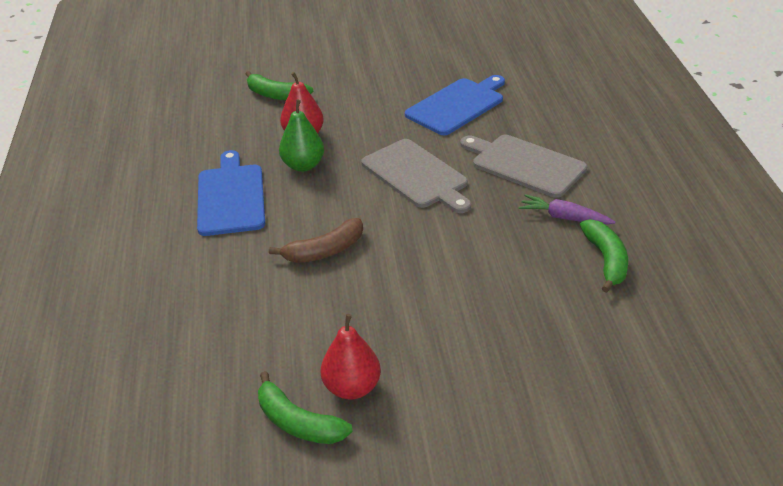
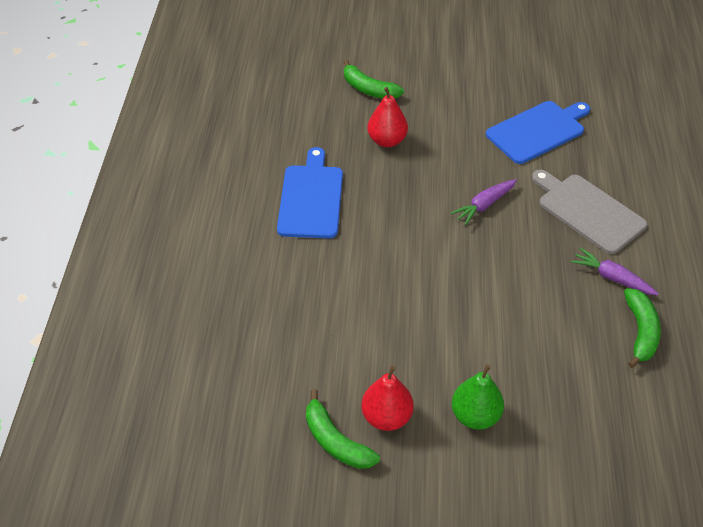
camera: 10 degrees right, 10 degrees up
brown banana [269,218,363,263] -> none
green pear [279,100,324,172] -> green pear moved to [452,365,504,430]
grey cutting board [361,139,471,213] -> purple carrot [451,179,517,225]

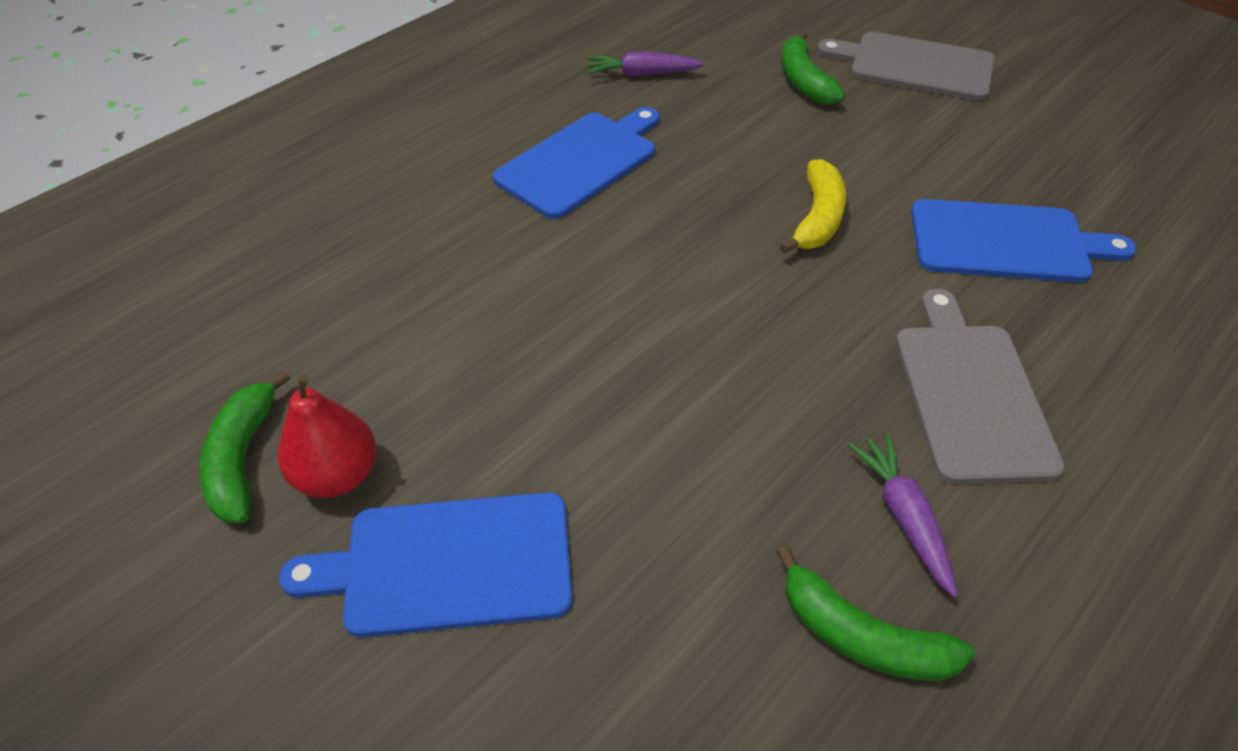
camera: 40 degrees right, 0 degrees up
red pear [367,87,408,147] -> none
purple carrot [451,179,517,225] -> purple carrot moved to [587,51,705,76]
green pear [452,365,504,430] -> blue cutting board [279,492,572,637]
green banana [624,288,661,368] -> green banana turned 75 degrees clockwise [776,546,975,681]
none -> yellow banana [780,159,846,254]
none -> grey cutting board [817,31,995,101]

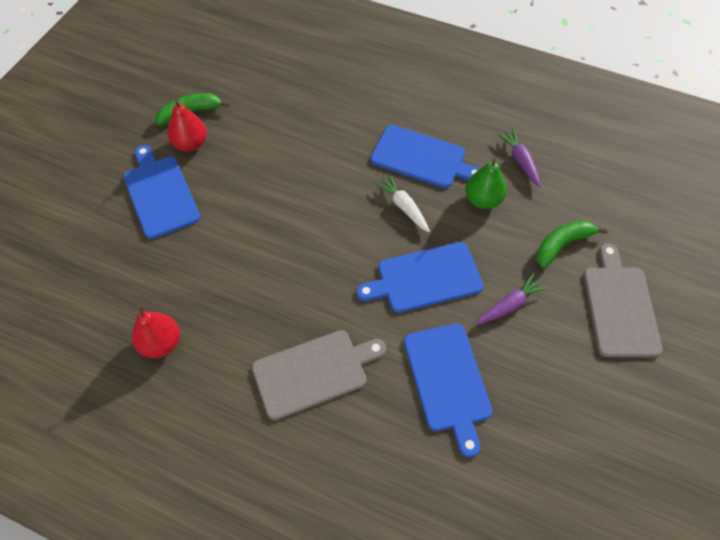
camera: 70 degrees right, 10 degrees up
green banana [776,546,975,681] -> red pear [132,305,180,358]
yellow banana [780,159,846,254] -> blue cutting board [356,242,484,313]
purple carrot [848,433,958,598] -> purple carrot moved to [476,273,548,325]
none -> white carrot [374,174,430,232]
none -> green pear [465,158,507,209]

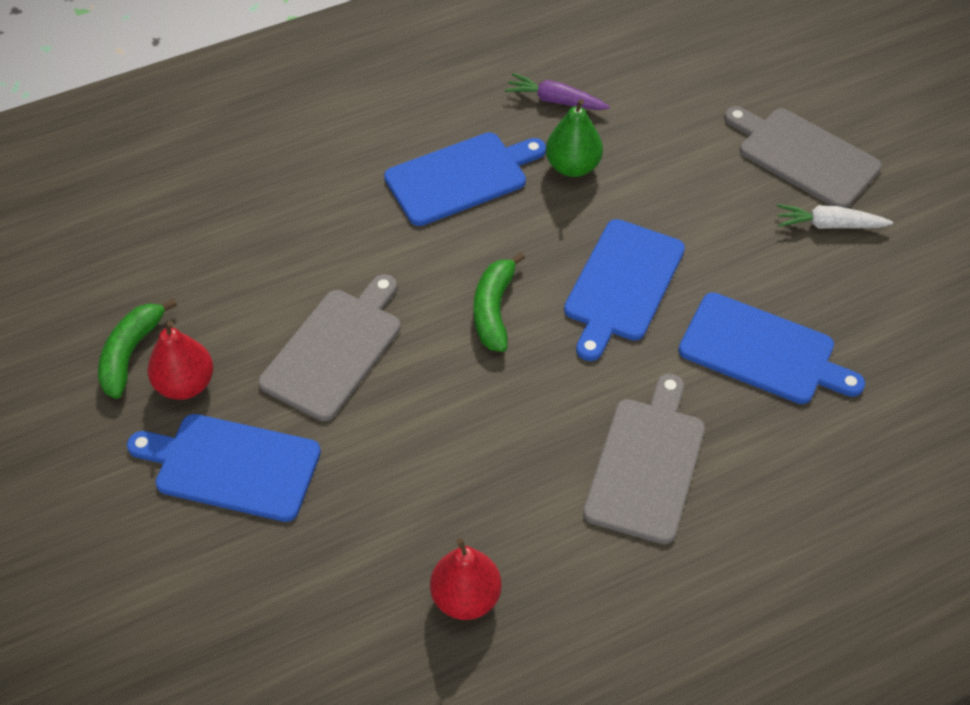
camera: 50 degrees left, 5 degrees down
white carrot [374,174,430,232] -> white carrot moved to [777,204,893,229]
purple carrot [476,273,548,325] -> none
green banana [536,220,608,268] -> green banana moved to [474,252,525,352]
none -> grey cutting board [258,274,401,421]

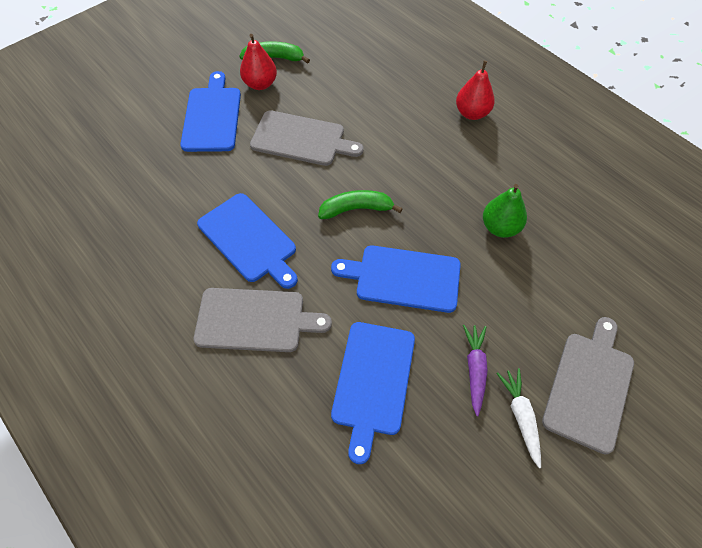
camera: 75 degrees right, 5 degrees up
blue cutting board [384,132,546,226] -> blue cutting board moved to [197,193,298,289]
red pear [430,538,502,620] -> red pear moved to [456,61,495,120]
purple carrot [505,73,610,110] -> purple carrot moved to [463,325,488,416]

